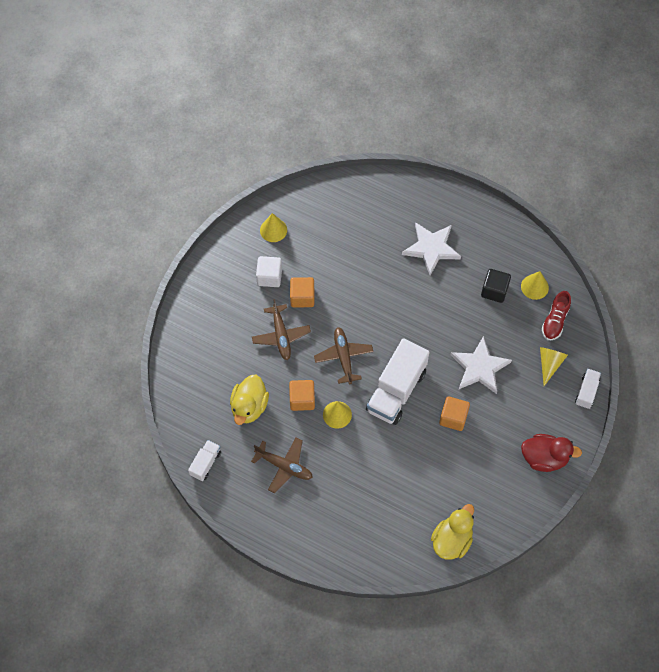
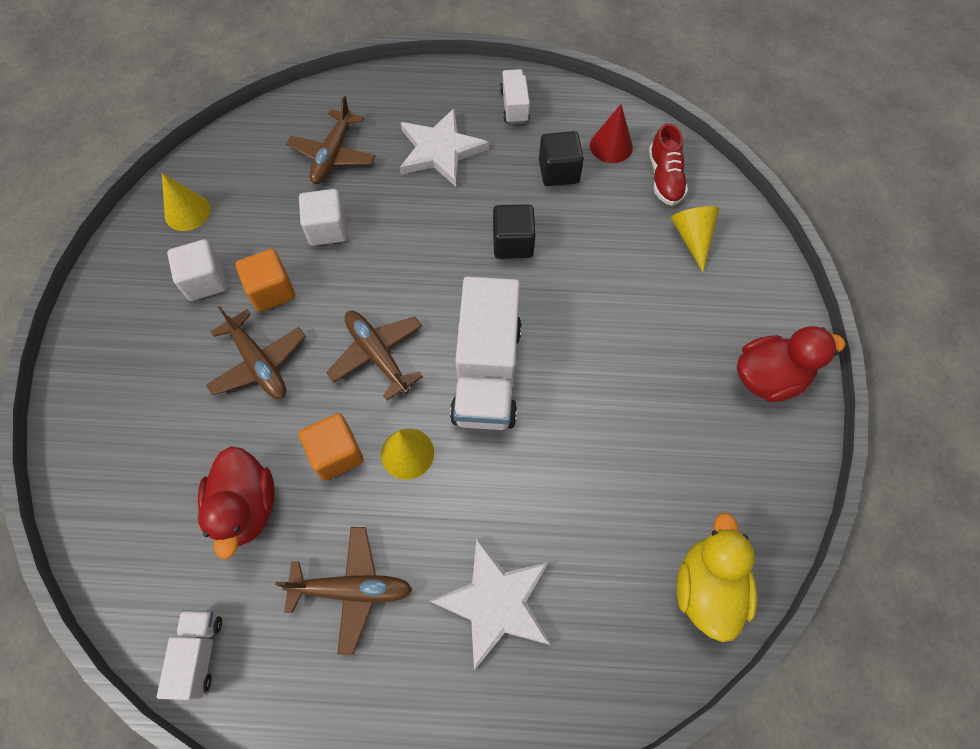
camera: 25 degrees left, 0 degrees up
yellow duck [230,374,269,425] -> red duck [198,446,275,559]
orange cube [439,397,470,431] -> none
white star [451,336,512,394] -> white star moved to [430,538,551,670]
yellow cone [521,271,549,300] -> red cone [590,104,633,163]
white truck [575,369,601,409] -> white truck moved to [500,69,530,124]
none -> brown plane [286,96,376,184]
none -> white cube [299,189,348,246]
none -> black cube [493,204,536,259]

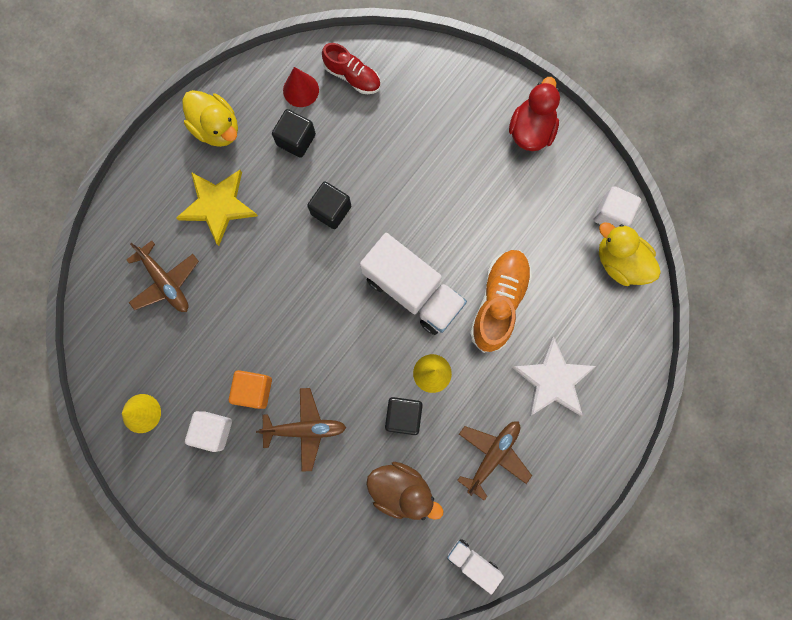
camera: 55 degrees left, 15 degrees up
red duck [198,446,275,559] -> brown duck [366,462,444,520]
white cube [299,189,348,246] -> white cube moved to [594,186,641,228]
orange cube [299,413,364,481] -> black cube [385,397,423,435]
brown plane [326,310,423,401] -> none
white star [400,108,489,187] -> yellow star [176,170,258,246]
white truck [500,69,530,124] -> yellow duck [182,90,238,147]
yellow cone [671,206,719,272] -> none
none -> orange shoe [470,250,532,353]

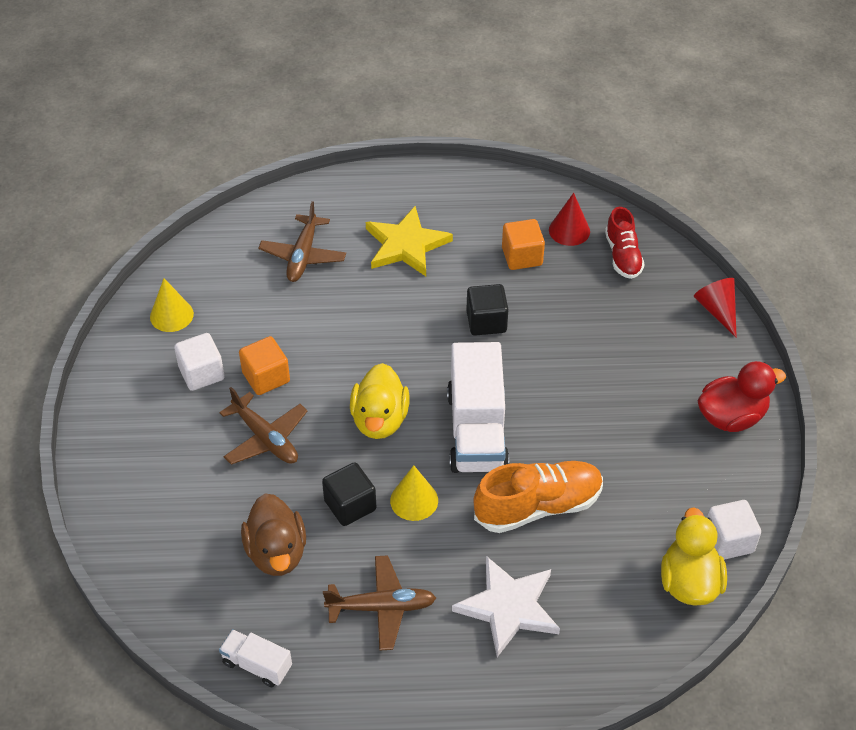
camera: 50 degrees right, 30 degrees down
yellow duck [182,90,238,147] -> yellow duck moved to [350,363,410,439]
black cube [272,109,316,158] -> orange cube [502,219,545,270]
white truck [447,539,504,595] -> white truck turned 60 degrees counterclockwise [219,629,292,687]
none -> red cone [694,278,737,338]

